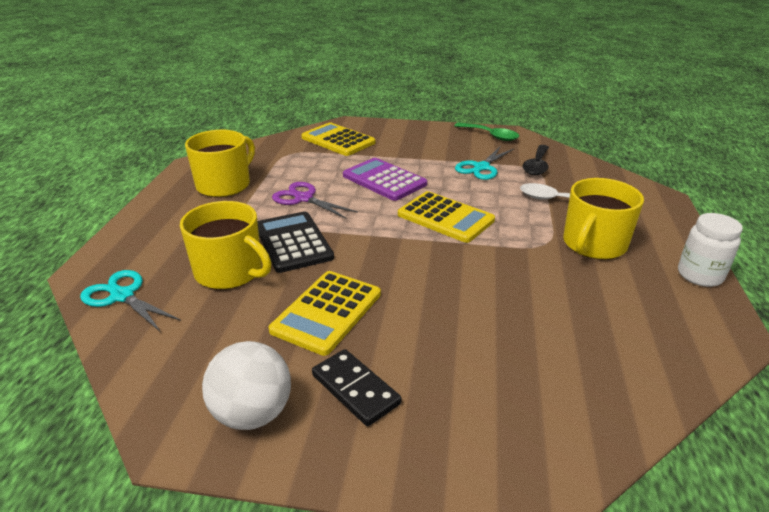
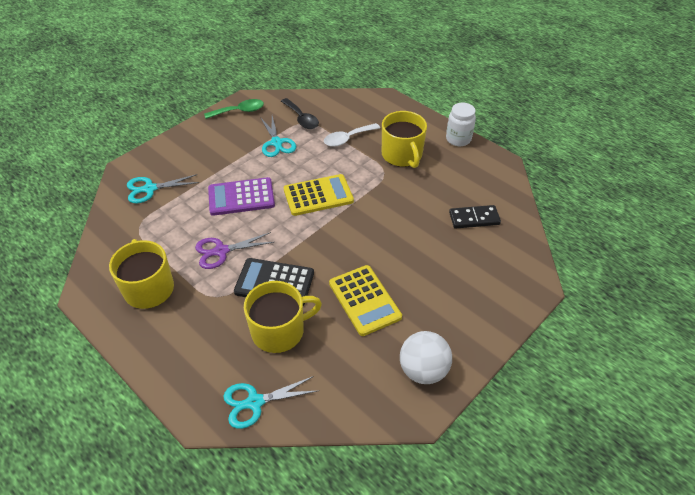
camera: 55 degrees left, 15 degrees up
yellow calculator [301,123,375,156] -> turquoise scissors [127,174,199,203]
black domino [312,349,401,426] -> black domino moved to [449,205,501,229]

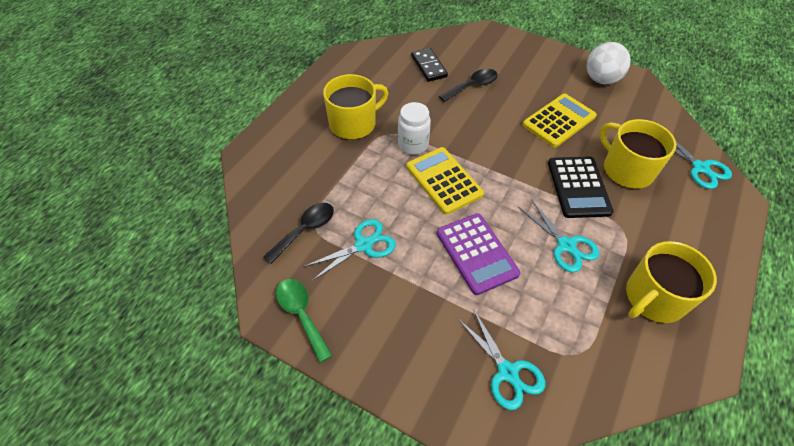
camera: 105 degrees left, 5 degrees up
purple scissors [195,232,274,269] -> turquoise scissors [518,199,600,273]
white spoon [324,123,380,147] -> none
white jar [446,103,476,146] -> white jar moved to [398,102,431,155]
none -> black spoon [439,69,498,102]

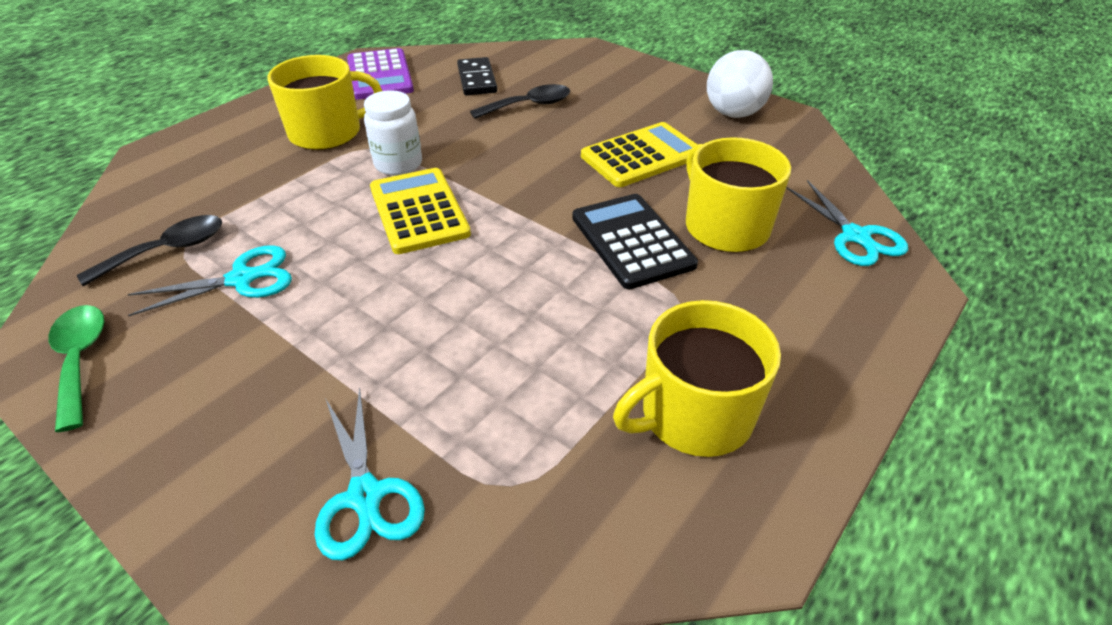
camera: 10 degrees right, 10 degrees down
purple calculator [437,213,521,295] -> purple calculator moved to [347,48,414,100]
turquoise scissors [518,199,600,273] -> none
black calculator [548,157,614,218] -> black calculator turned 150 degrees clockwise [572,194,698,289]

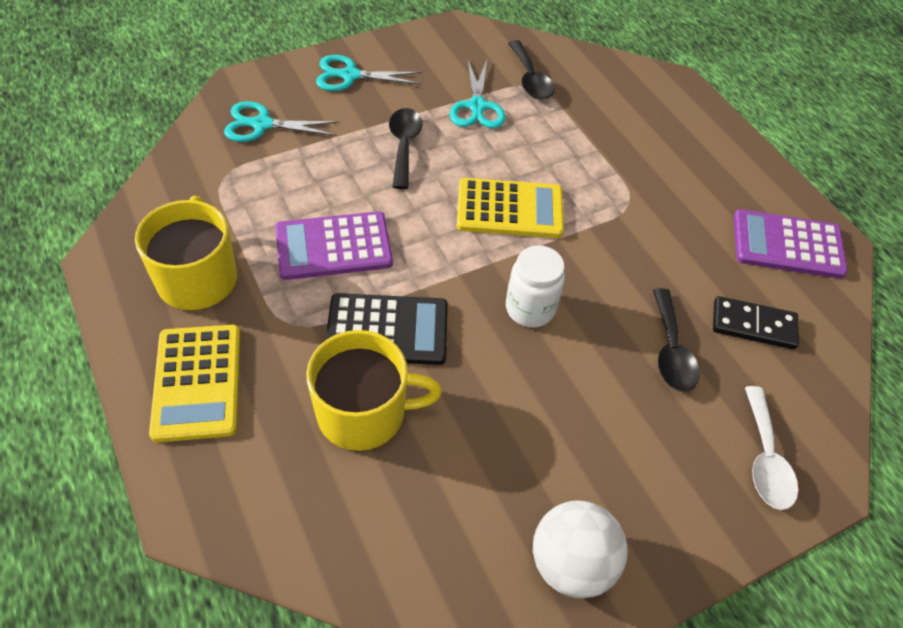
camera: 110 degrees right, 10 degrees up
green spoon [49,305,104,432] -> none
yellow mug [267,55,382,150] -> none
white jar [364,90,422,176] -> white jar moved to [506,245,565,327]
yellow calculator [581,122,697,187] -> yellow calculator moved to [149,325,240,442]
turquoise scissors [786,180,908,266] -> turquoise scissors moved to [316,55,422,91]
none -> purple calculator [275,211,393,280]
none -> black spoon [389,108,422,189]
none -> white spoon [745,386,798,510]

